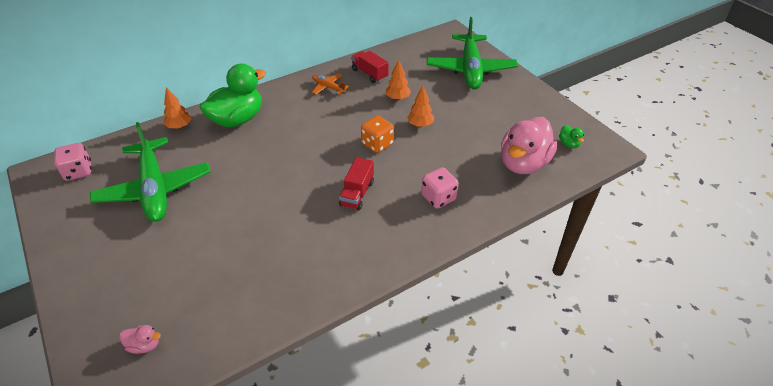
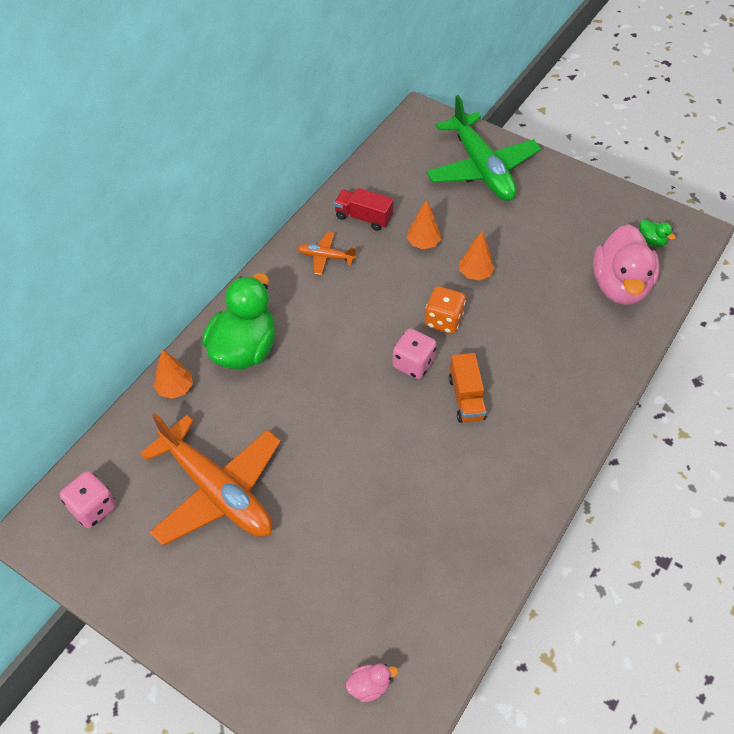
camera: 25 degrees left, 10 degrees up
green plane [90,122,210,222] -> orange plane [140,413,281,546]
red truck [339,157,374,210] -> orange truck [449,353,487,423]
pink dice [421,167,459,209] -> pink dice moved to [392,328,437,379]

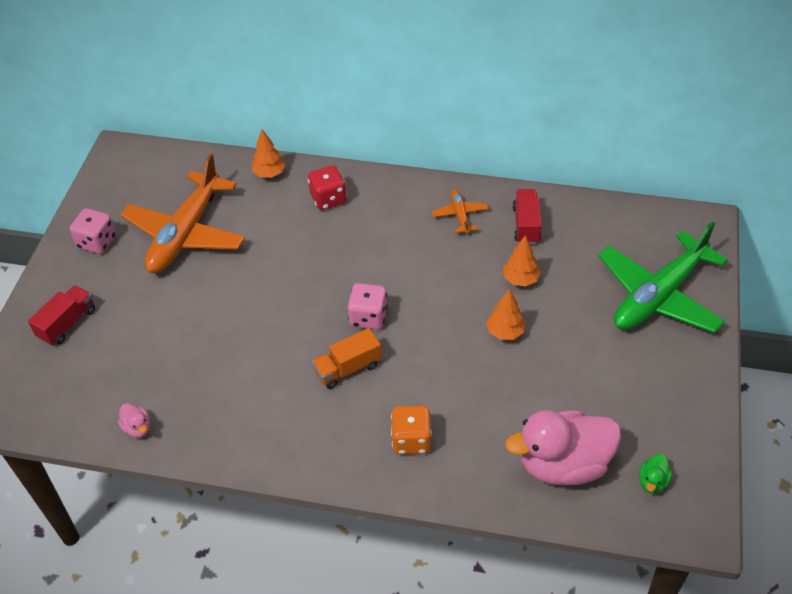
camera: 70 degrees right, 5 degrees down
pink dice [60,471,116,528] -> pink dice moved to [70,208,116,254]
green duck [202,273,275,369] -> red dice [308,165,347,210]
pink duck [346,663,398,702] -> pink duck moved to [118,403,150,438]
orange dice [425,286,466,334] -> orange dice moved to [391,405,432,454]
none -> red truck [28,285,95,346]

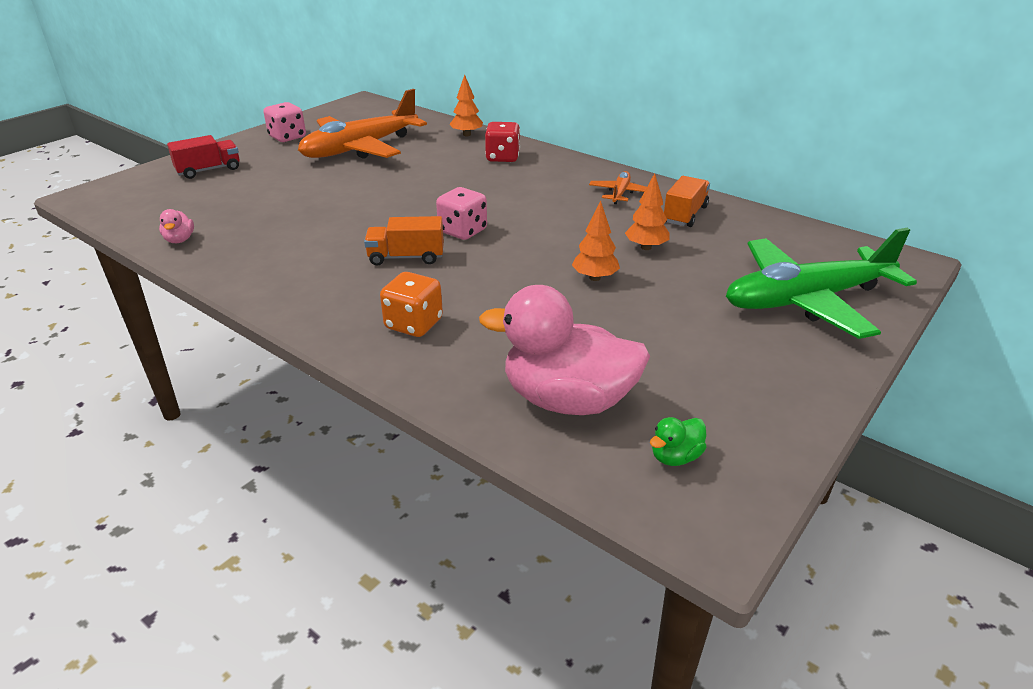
camera: 25 degrees right, 15 degrees down
red truck [512,189,542,244] -> orange truck [664,176,710,227]

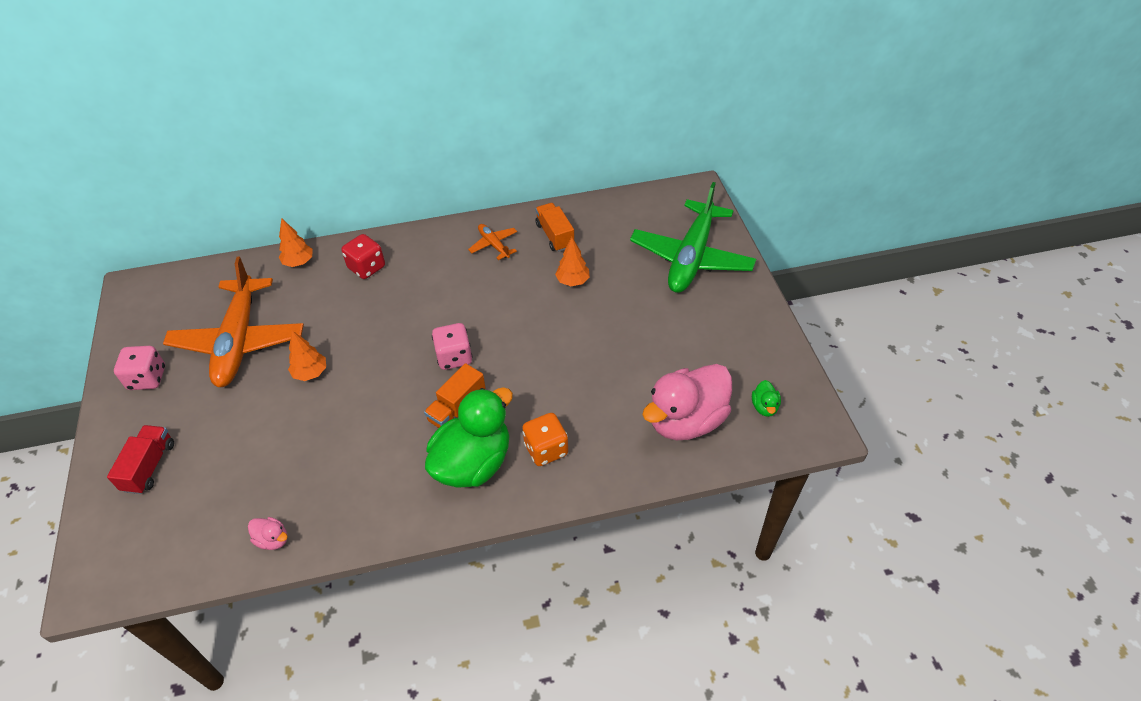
camera: 50 degrees left, 15 degrees up
orange tree [572,200,620,281] -> orange tree moved to [288,331,326,381]
none -> green duck [425,387,513,488]

